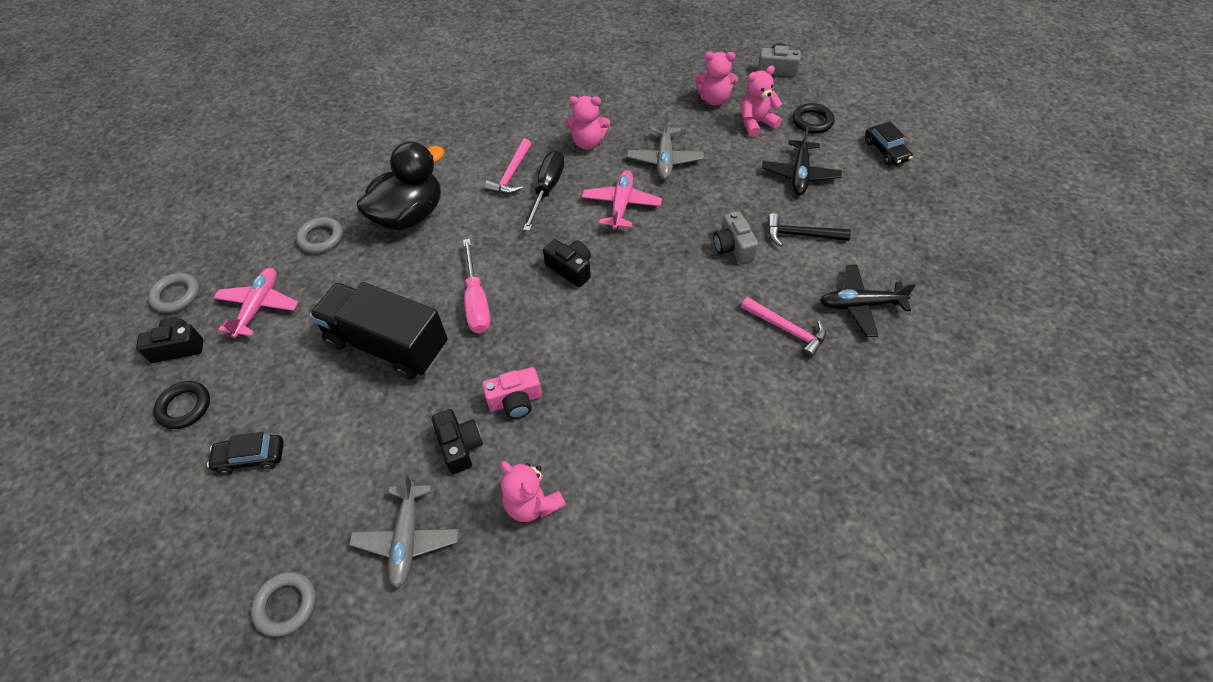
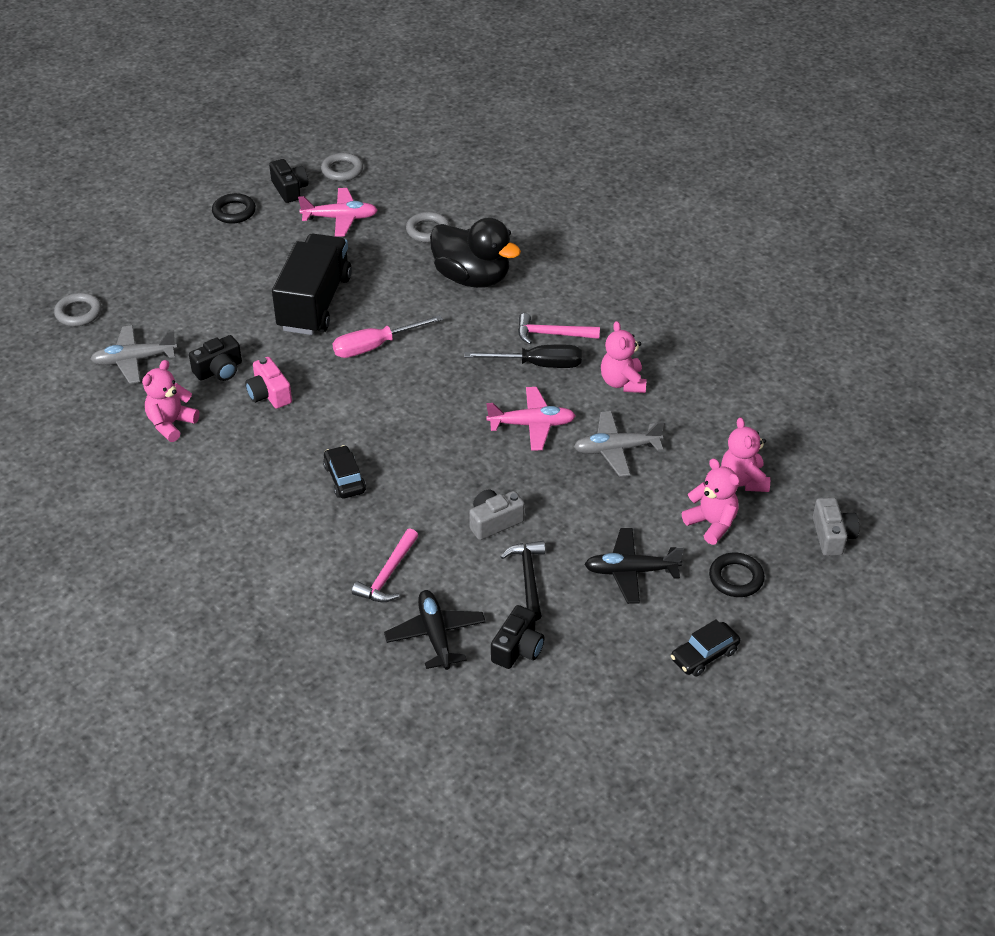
camera: 75 degrees right, 10 degrees down
black car [207,432,284,475] -> black car moved to [323,445,366,498]
black camera [543,239,591,287] -> black camera moved to [491,605,545,669]

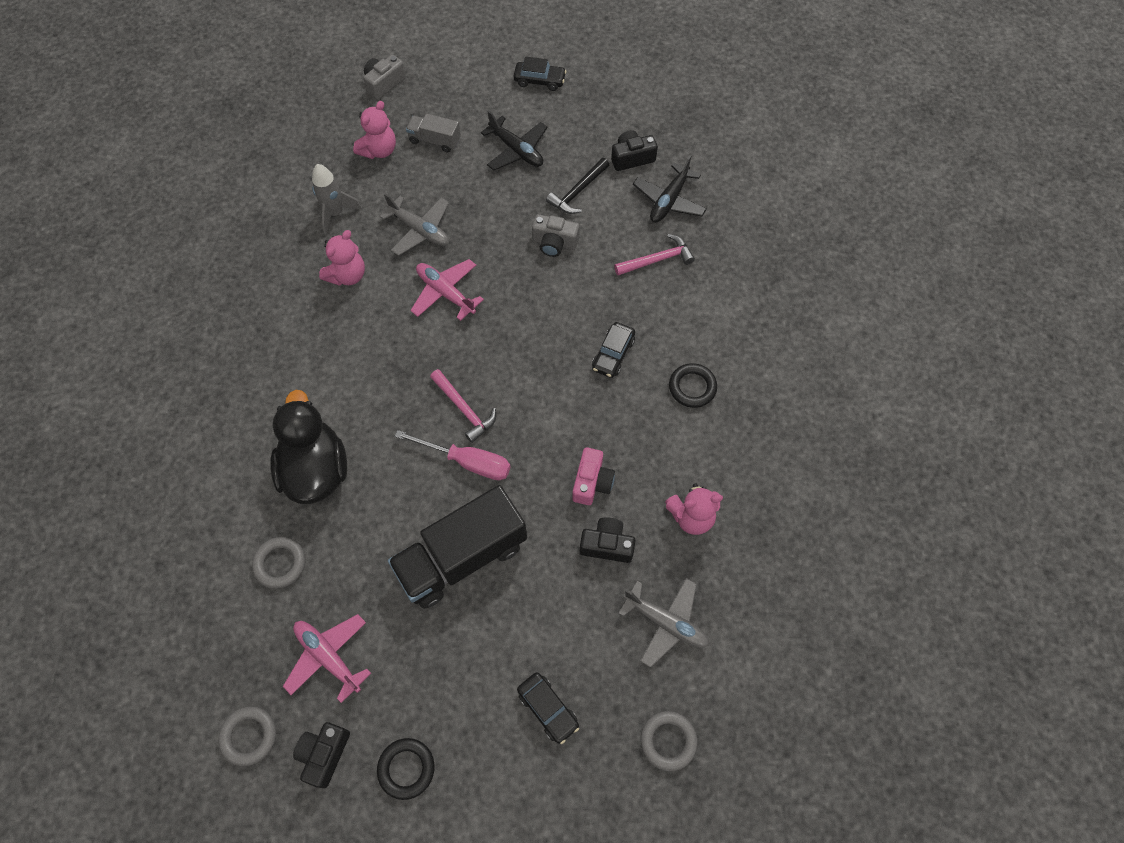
camera: 135 degrees left, 20 degrees up
black screwdriver [464,345,582,368] -> none
pink hammer [518,313,600,344] -> pink hammer moved to [430,369,496,443]
pink teddy bear [682,458,740,545] -> grey truck [406,113,461,153]
black ring [709,553,765,597] -> black ring moved to [669,363,717,408]
none -> grey rocket [312,164,362,235]
none -> black car [517,672,579,744]

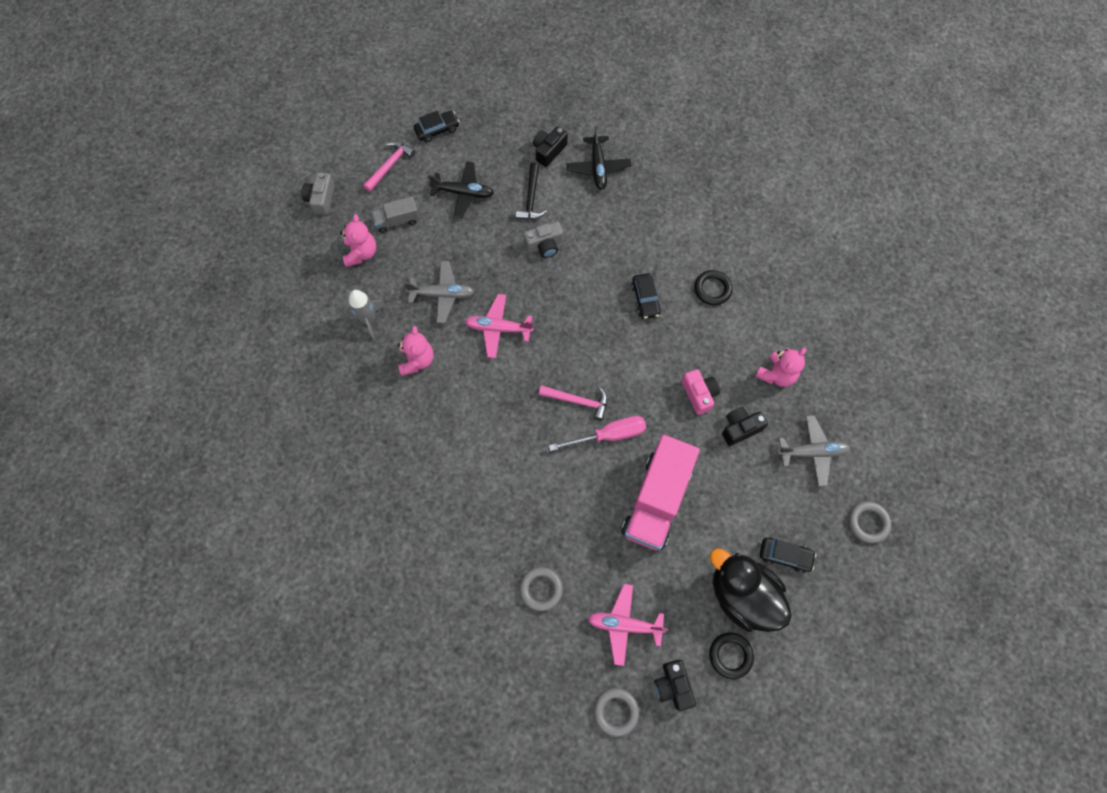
camera: 35 degrees left, 5 degrees up
black duck [270,390,347,504] -> black duck moved to [710,548,792,632]
black truck [388,485,527,609] -> pink truck [621,435,700,550]
pink hammer [614,234,695,275] -> pink hammer moved to [363,141,416,192]

